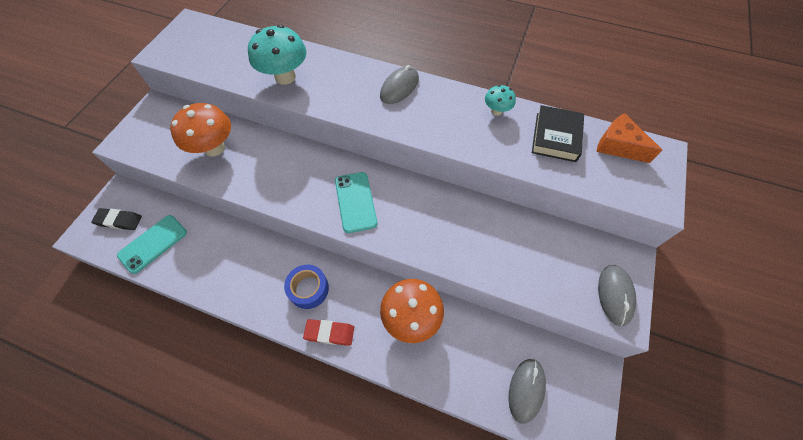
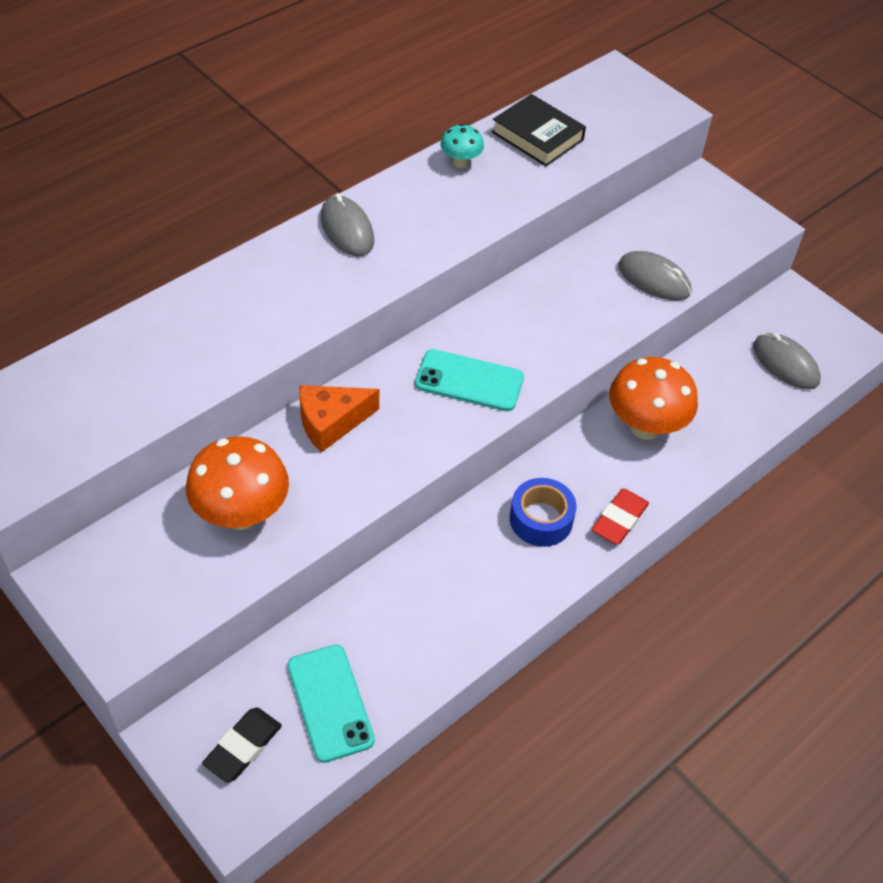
camera: 65 degrees left, 10 degrees down
turquoise mushroom [248,25,307,85] -> none
orange cheese [596,113,662,163] -> orange cheese moved to [299,385,379,453]
grey mouse [598,265,636,326] -> grey mouse moved to [618,251,691,301]

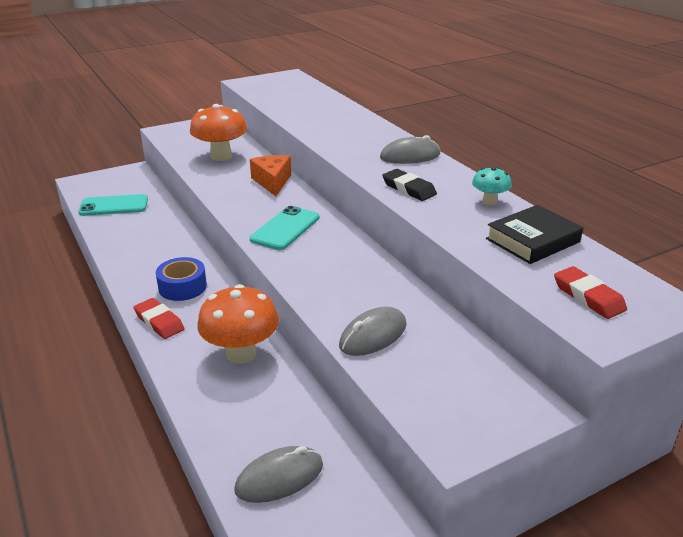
camera: 105 degrees right, 20 degrees down
black eraser [202,708,282,782] -> black eraser moved to [382,169,437,201]
none -> red eraser [554,266,627,319]

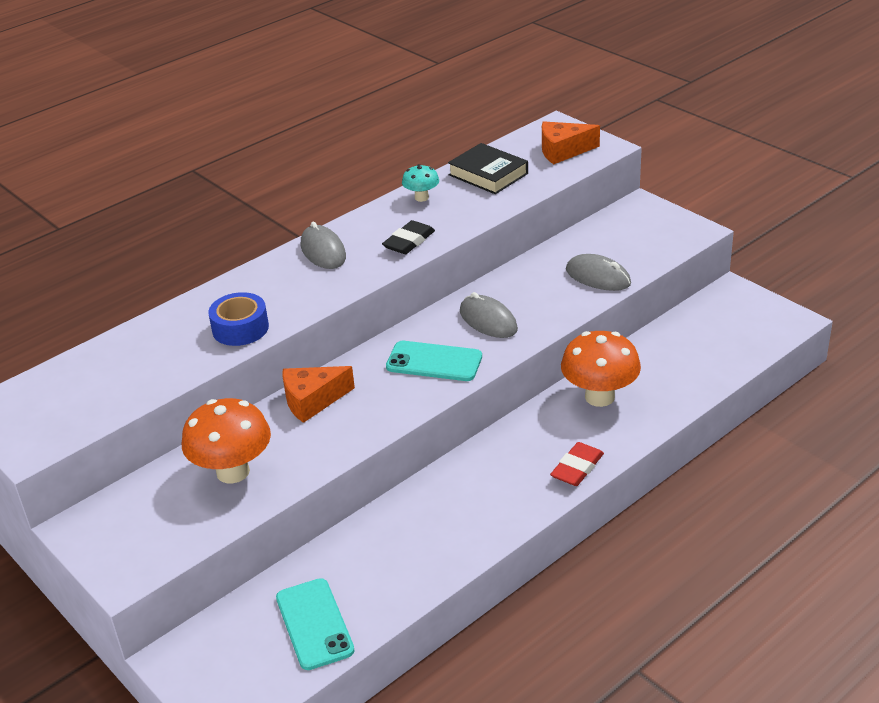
camera: 100 degrees left, 5 degrees up
blue tape [156,257,207,301] -> blue tape moved to [208,292,269,346]
grey mouse [234,446,323,503] -> grey mouse moved to [460,292,518,338]
red eraser [554,266,627,319] -> orange cheese [542,121,600,164]

